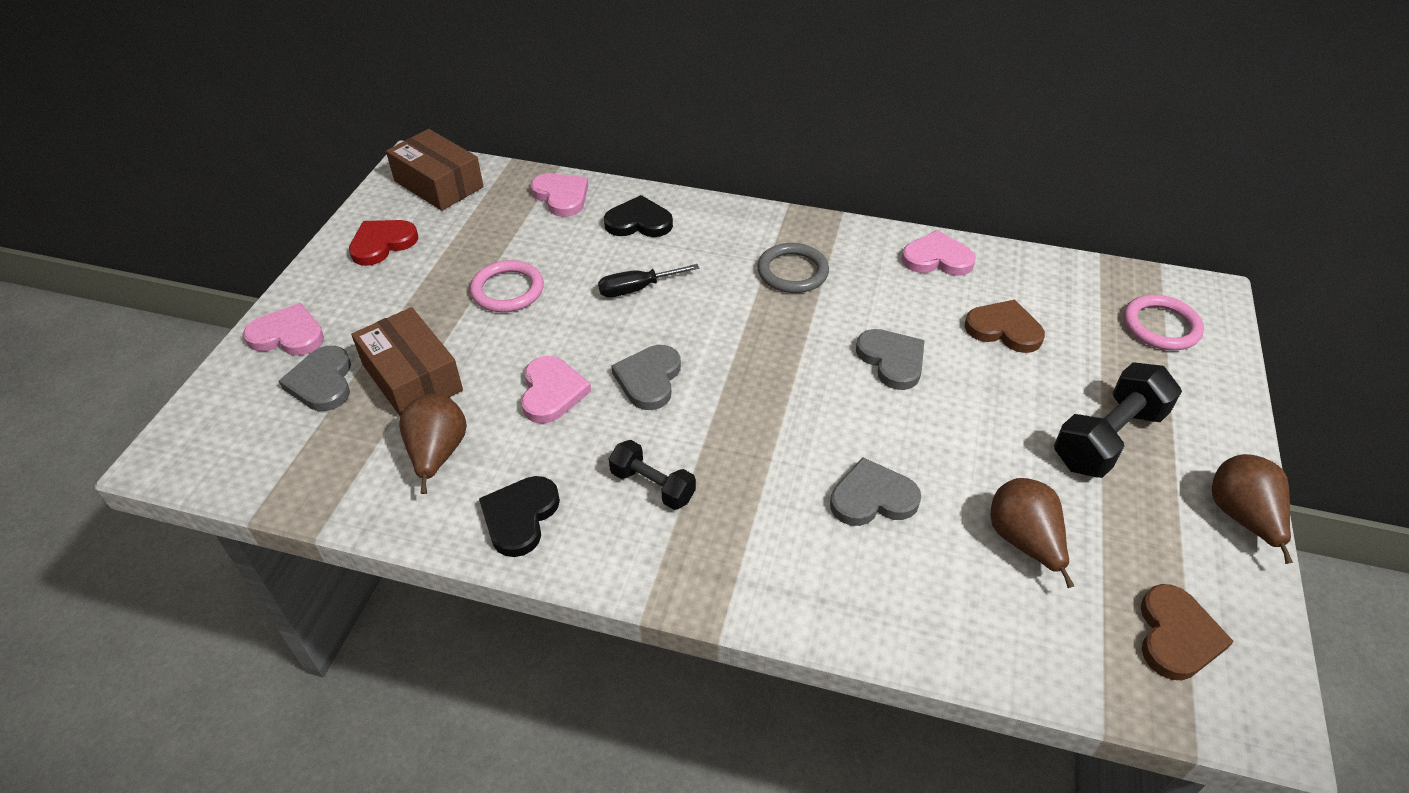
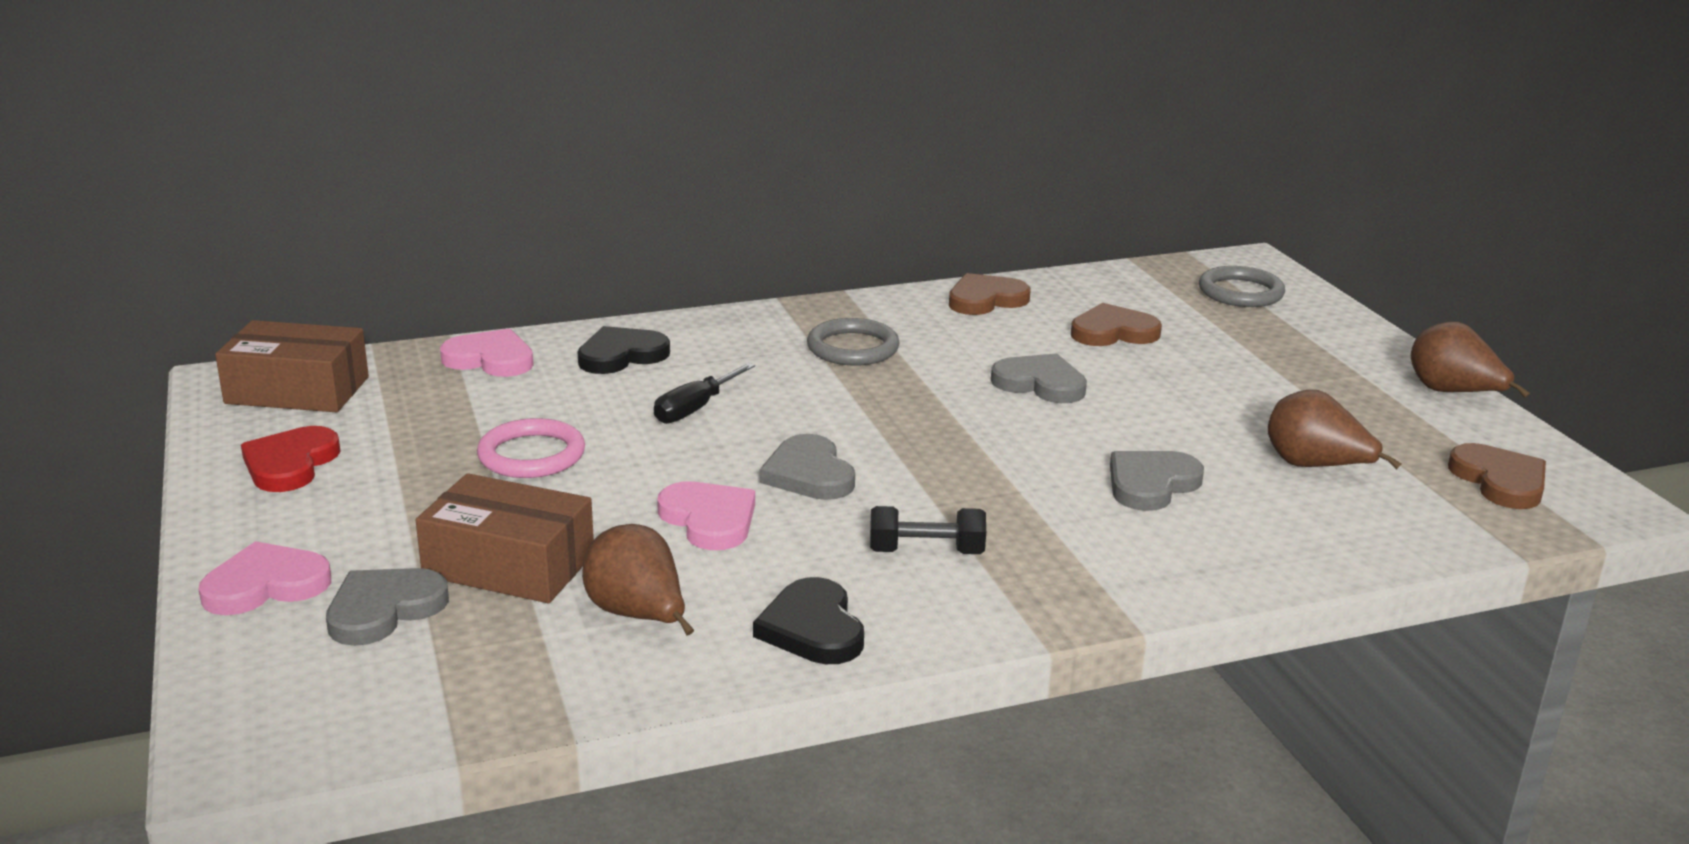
camera: 35 degrees left, 20 degrees down
grey heart [279,346,351,411] -> grey heart turned 90 degrees clockwise [326,568,449,646]
pink heart [901,230,976,276] -> brown heart [949,273,1030,315]
black dumbbell [1054,362,1182,478] -> none
pink ring [1124,295,1204,350] -> grey ring [1199,266,1285,307]

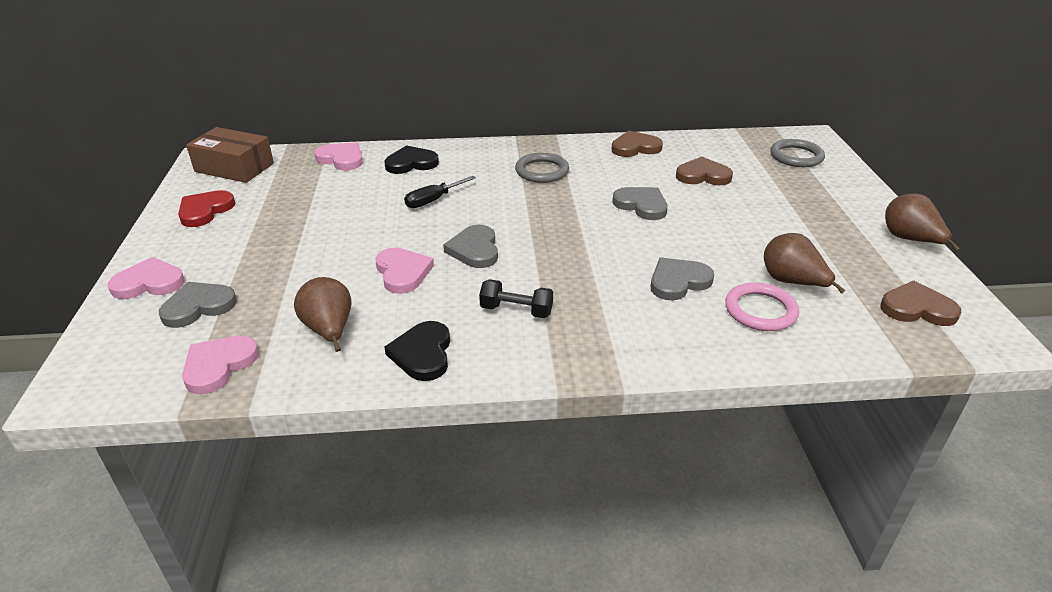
camera: 15 degrees right, 10 degrees up
brown box [416,473,594,603] -> none
pink ring [477,418,585,478] -> pink ring moved to [725,283,799,331]
brown heart [1448,443,1546,509] -> brown heart turned 75 degrees counterclockwise [880,281,962,326]
none -> pink heart [182,335,259,394]

